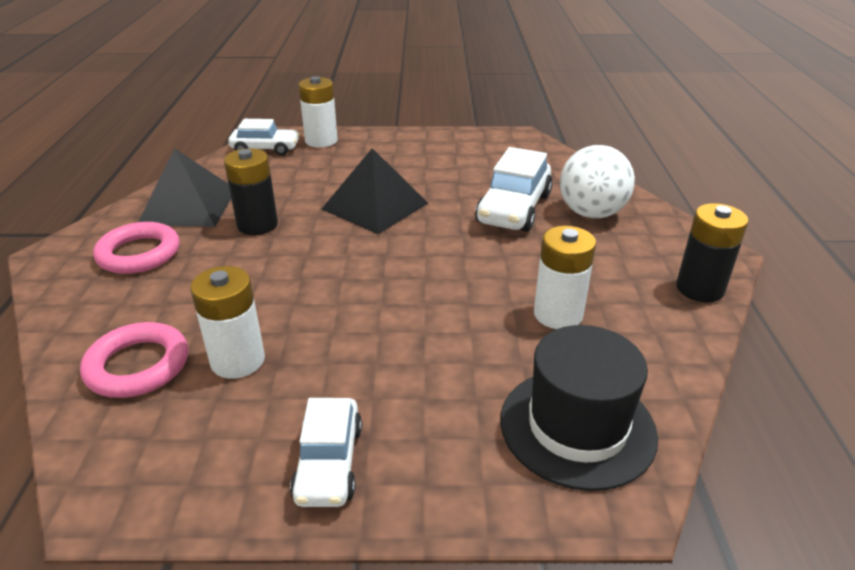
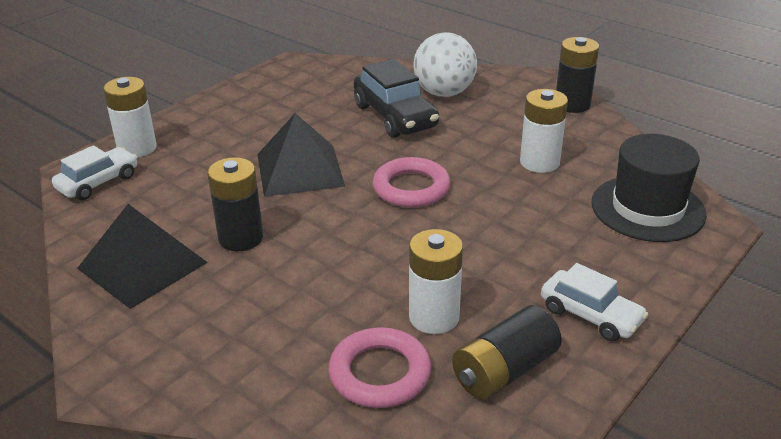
camera: 50 degrees left, 0 degrees up
pink ring [93,222,180,274] -> pink ring moved to [373,157,451,208]
white car [475,147,553,232] -> black car [354,59,439,138]
none -> black battery [452,305,562,400]

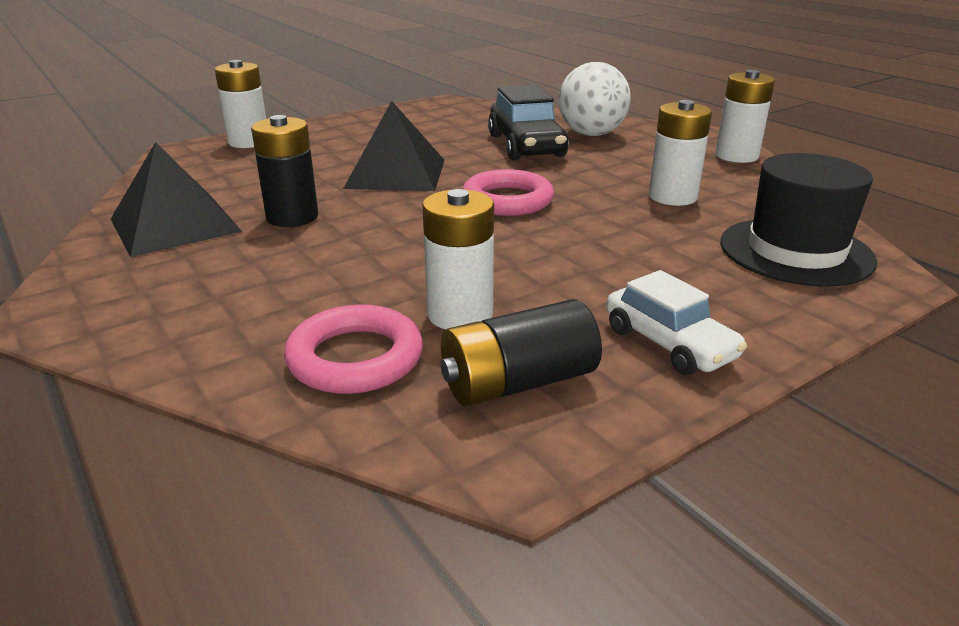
camera: 15 degrees right, 5 degrees down
white car [52,145,138,200] -> none
black battery [556,37,599,113] -> white battery [715,70,775,163]

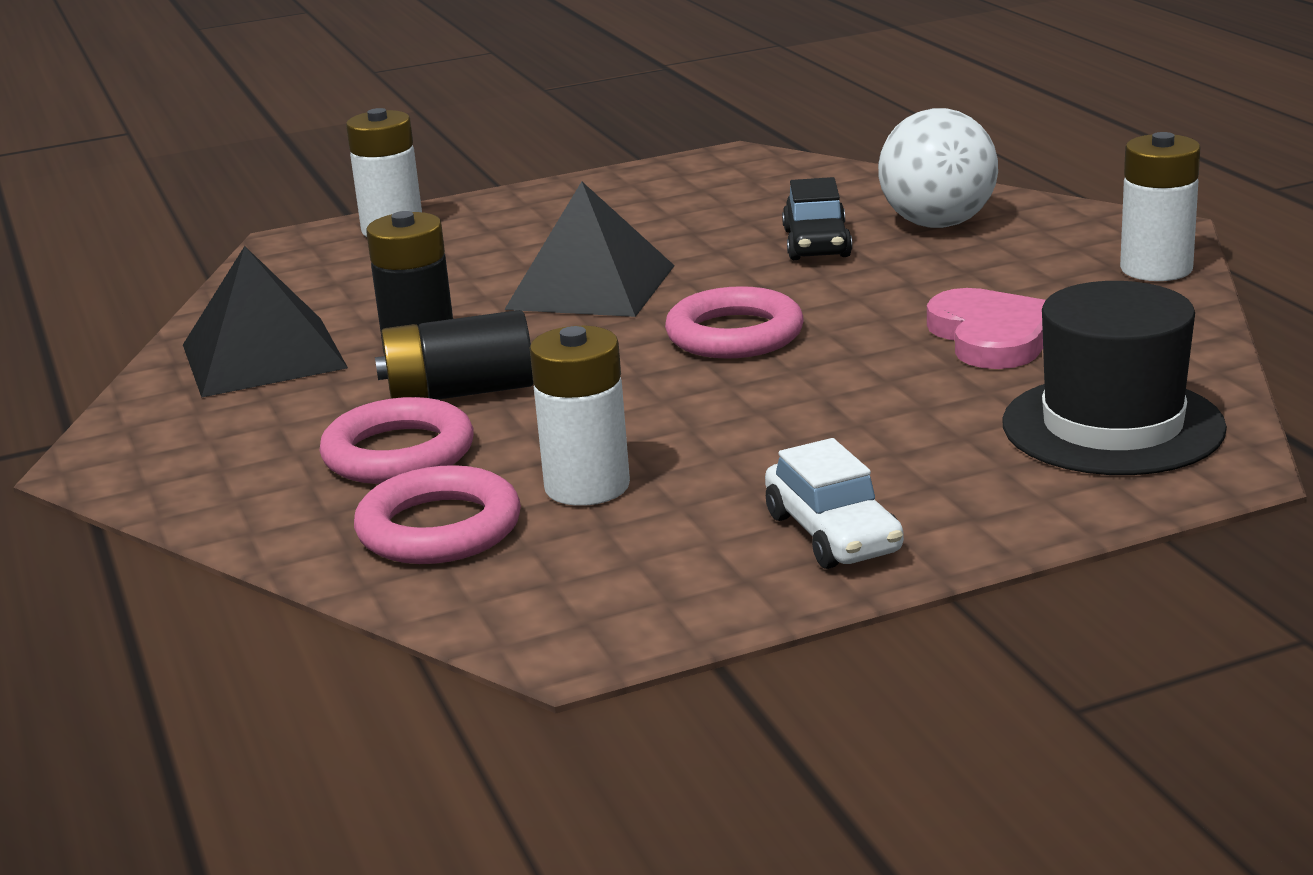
camera: 15 degrees right, 5 degrees down
black battery [440,299,602,407] -> black battery moved to [375,310,533,400]
black car [488,84,569,160] -> black car [782,177,852,260], size x0.66
white battery [649,100,712,206] -> pink heart [927,288,1045,369]
none -> pink ring [319,397,474,484]

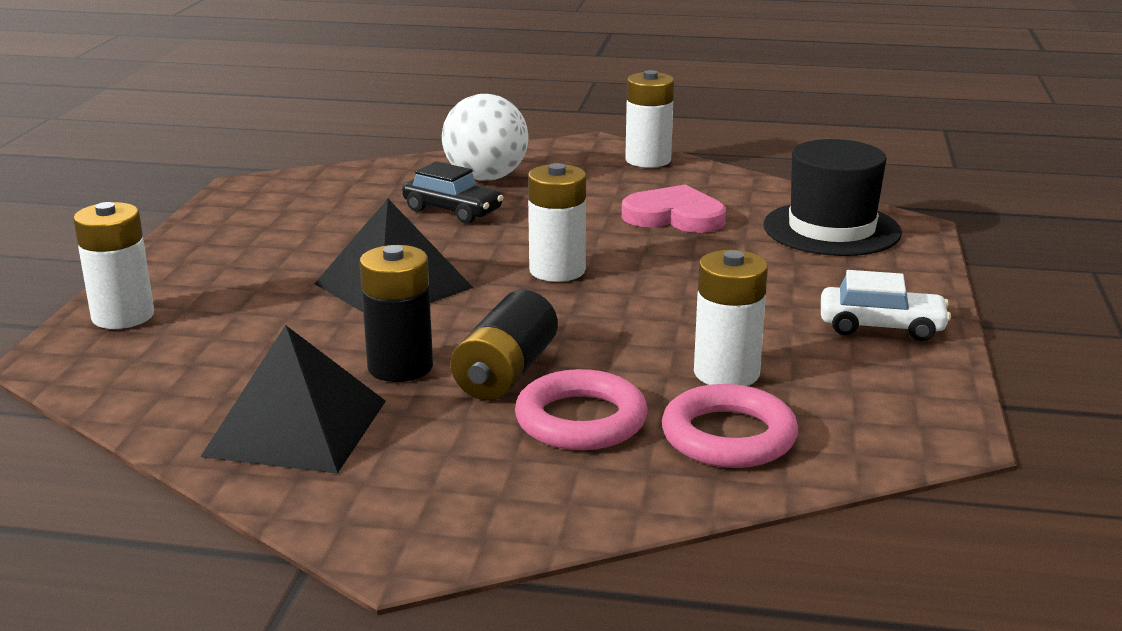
camera: 60 degrees left, 0 degrees up
pink ring [665,286,803,359] -> white battery [528,163,586,282]

